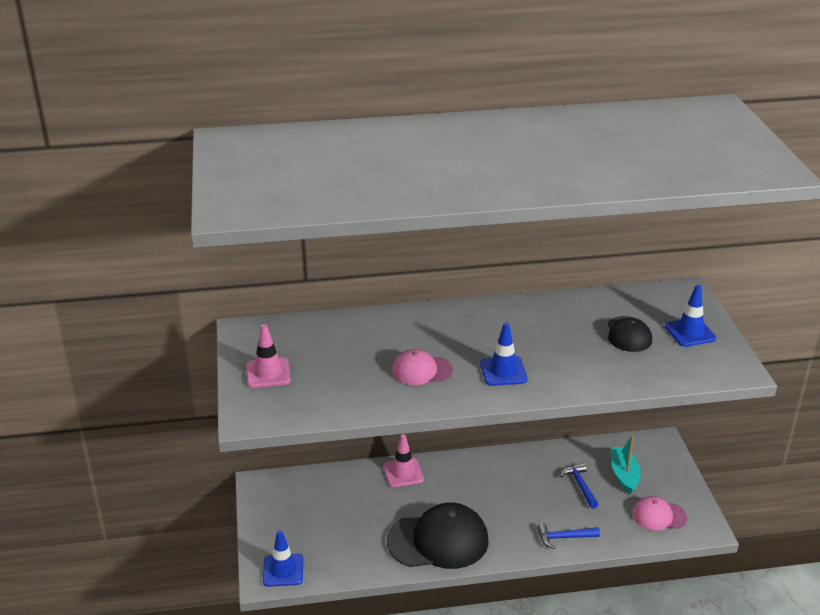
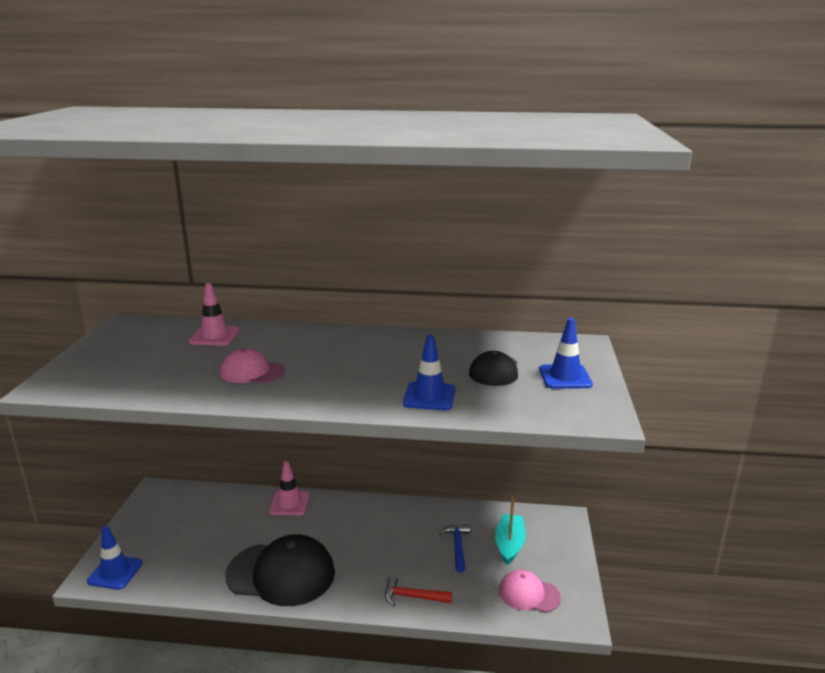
camera: 15 degrees right, 10 degrees down
pink traffic cone [246,324,291,388] -> pink traffic cone moved to [189,283,240,346]
blue traffic cone [480,323,527,386] -> blue traffic cone moved to [403,335,455,410]
blue hammer [537,523,600,549] -> red hammer [385,576,452,607]

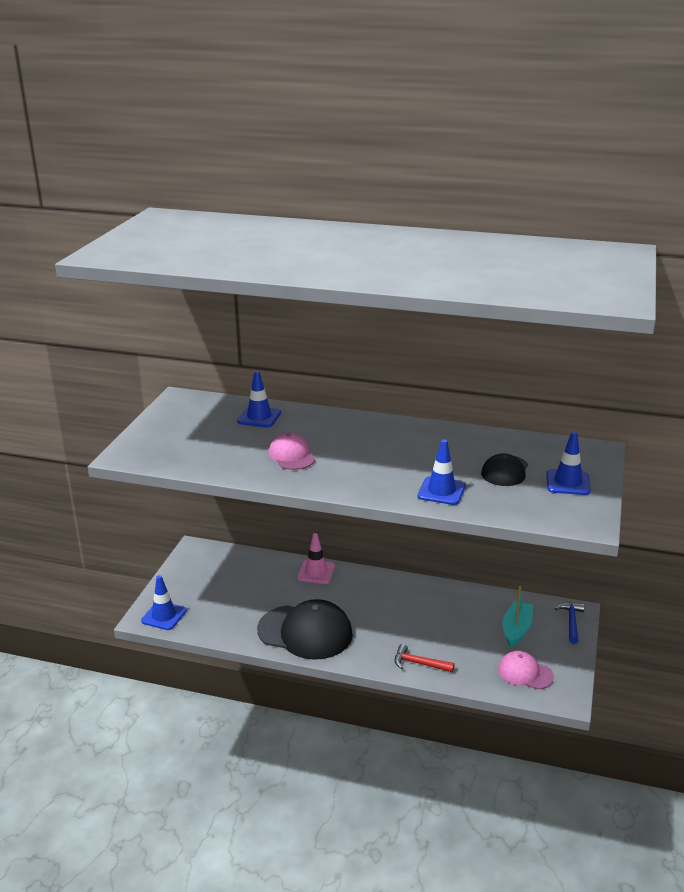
camera: 10 degrees right, 5 degrees up
pink traffic cone [189,283,240,346] -> blue traffic cone [237,371,281,428]
pink cap [220,348,285,383] -> pink cap turned 45 degrees clockwise [268,433,315,470]
blue hammer [439,524,470,572] -> blue hammer moved to [555,602,584,644]

